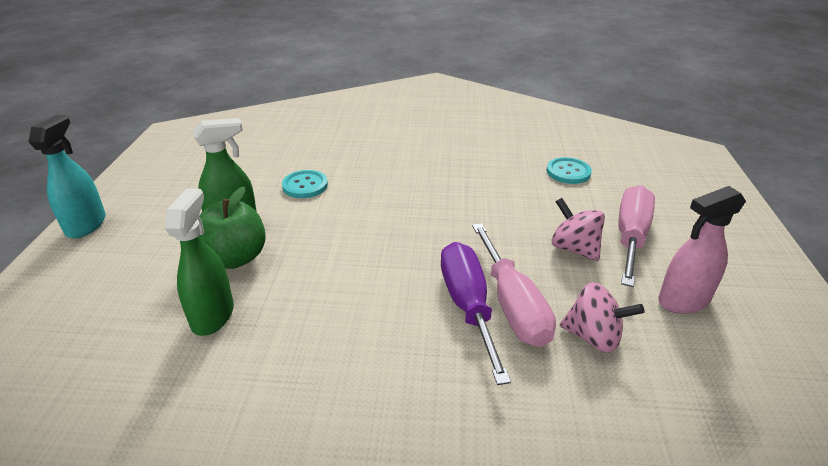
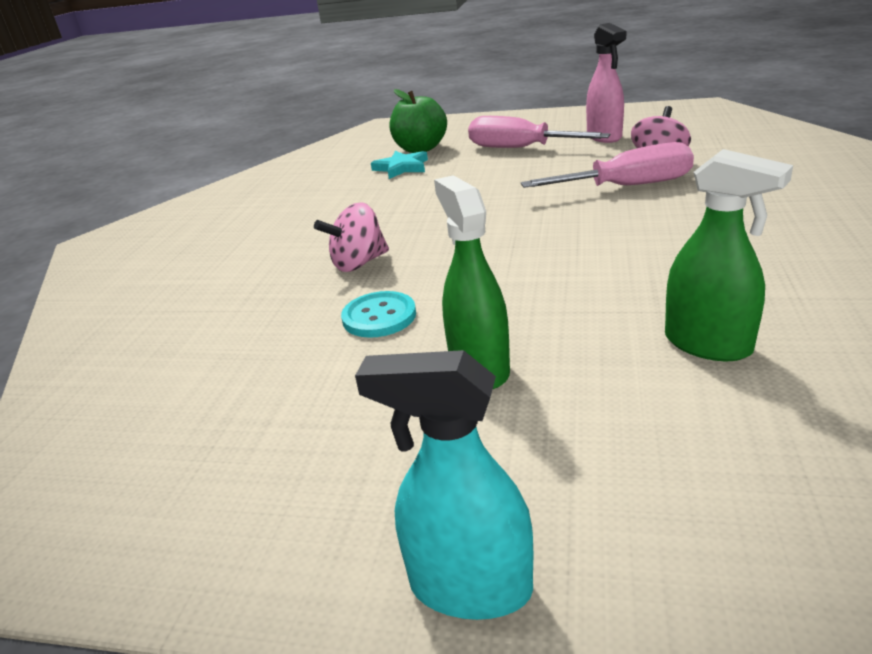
camera: 80 degrees left, 5 degrees down
green spray bottle [165,188,234,336] -> green spray bottle turned 150 degrees counterclockwise [665,149,793,361]
green apple [199,187,266,269] -> green apple moved to [389,89,447,153]
purple screwdriver [441,242,511,385] -> none
turquoise button [547,157,592,184] -> turquoise star [371,151,428,179]
pink spinning top [551,198,605,261] -> pink spinning top moved to [314,202,389,272]

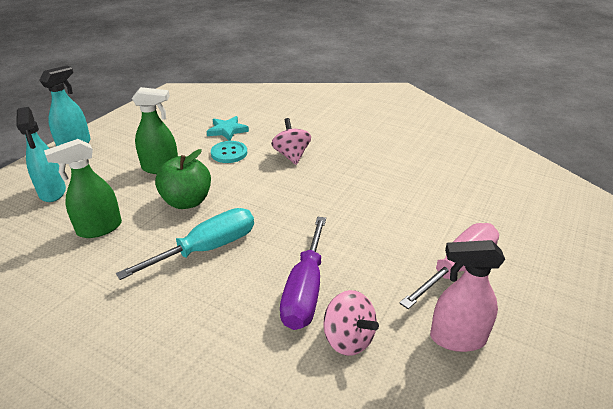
camera: 105 degrees right, 5 degrees up
turquoise star [371,151,428,179] -> turquoise star moved to [206,116,249,141]
green apple [389,89,447,153] -> green apple moved to [155,149,211,209]
pink screwdriver [521,142,694,188] -> purple screwdriver [280,217,326,330]
none -> turquoise spray bottle [16,107,66,202]
none -> turquoise screwdriver [116,208,254,280]

